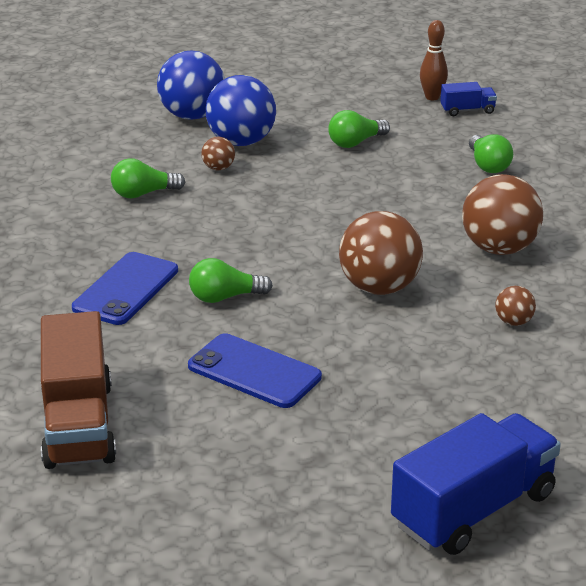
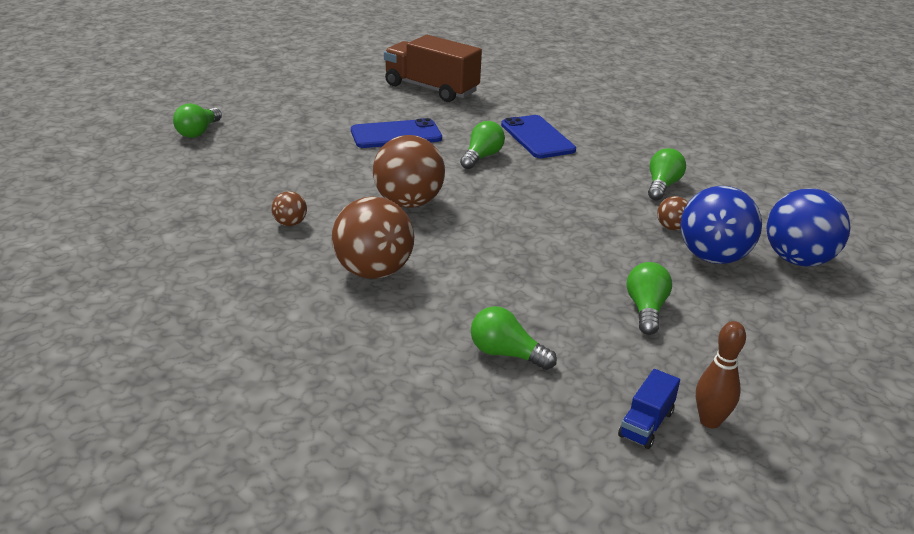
camera: 130 degrees right, 0 degrees up
blue truck [391,413,561,555] -> green light bulb [173,103,222,138]

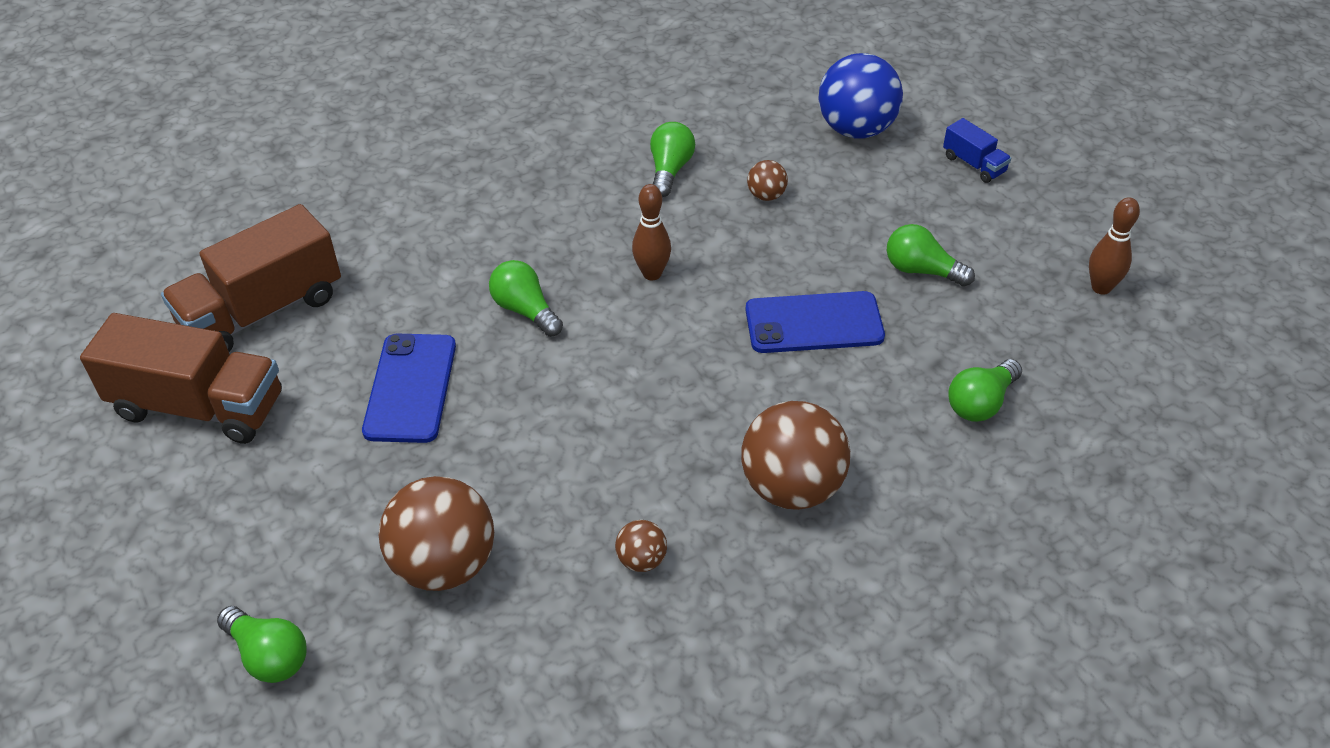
camera: 70 degrees left, 15 degrees up
brown ball [373,135,445,208] -> brown ball moved to [379,476,494,591]
blue phone [501,115,576,158] -> blue phone moved to [745,291,885,353]
blue truck [618,369,680,449] -> blue truck moved to [943,118,1011,183]
green light bulb [648,148,686,200] -> green light bulb turned 60 degrees clockwise [650,122,695,197]
blue ball [680,186,762,264] -> none
none -> brown truck [80,313,282,444]
none -> brown bowling pin [632,184,671,280]

